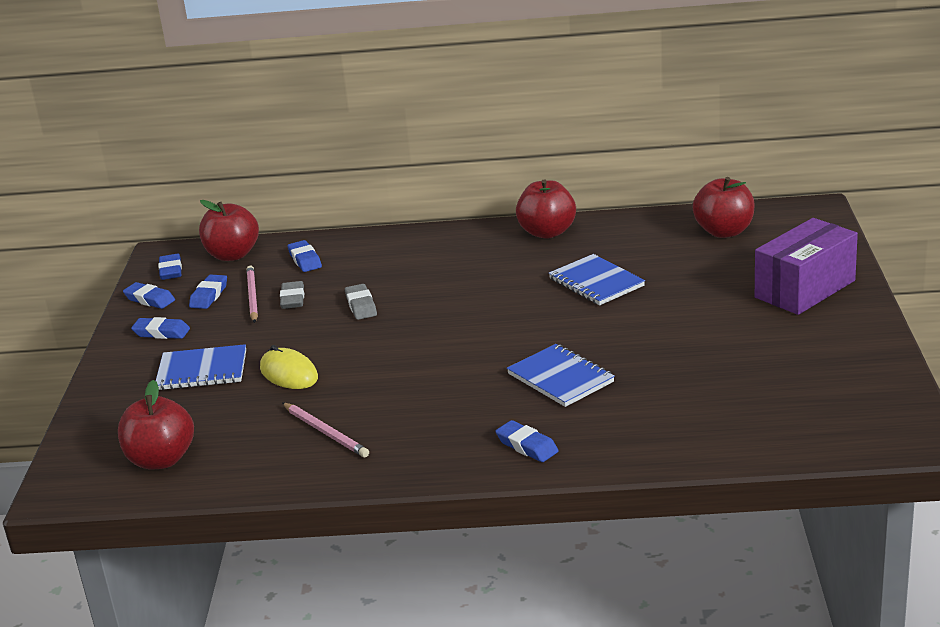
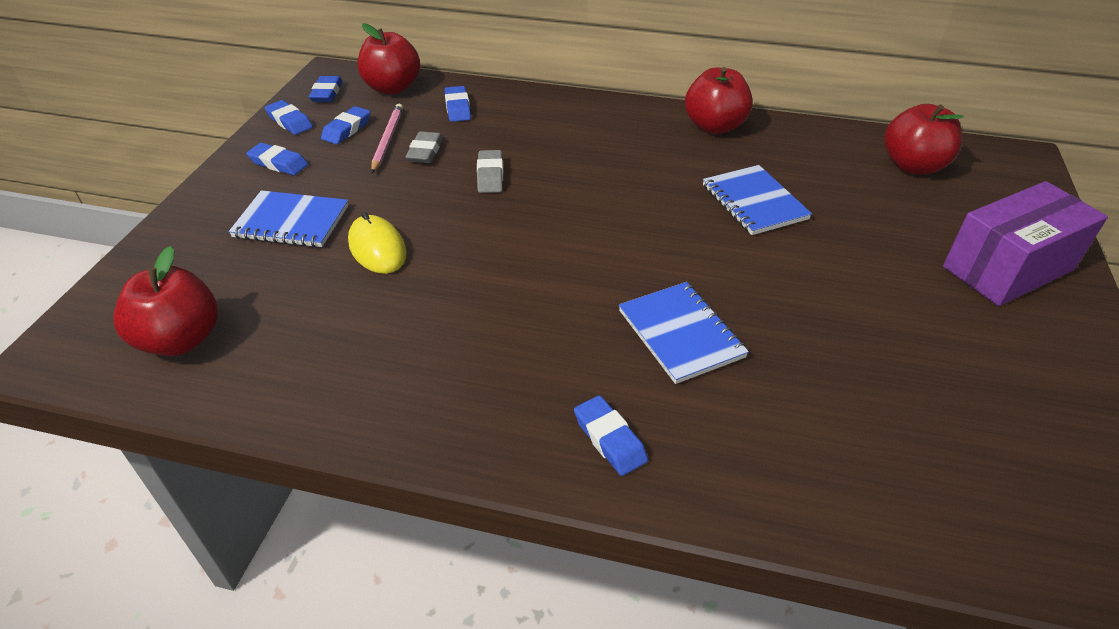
camera: 10 degrees right, 15 degrees up
pink pencil [282,403,369,458] -> none

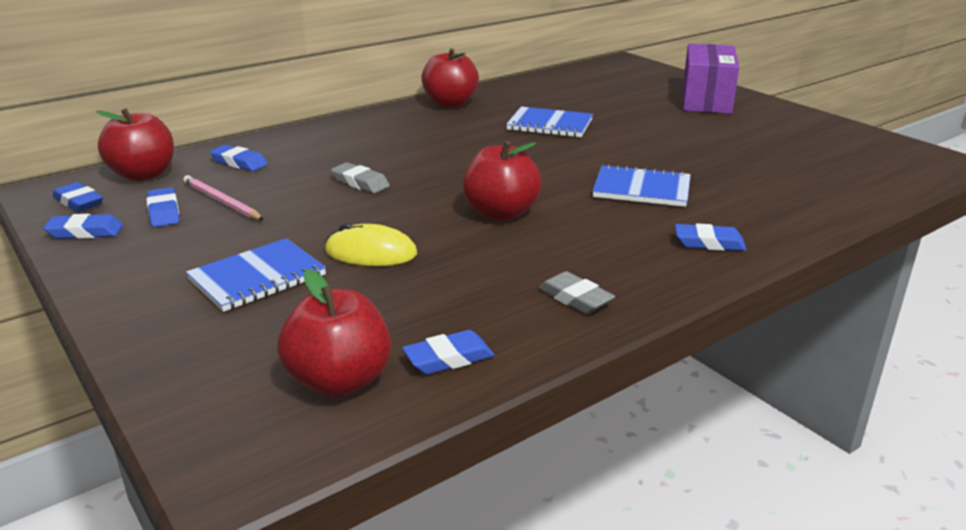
camera: 50 degrees left, 15 degrees down
blue eraser [246,143,308,175] -> blue eraser moved to [402,330,494,374]
grey eraser [405,131,443,163] -> grey eraser moved to [538,271,615,314]
red apple [884,104,964,174] -> red apple moved to [463,141,542,221]

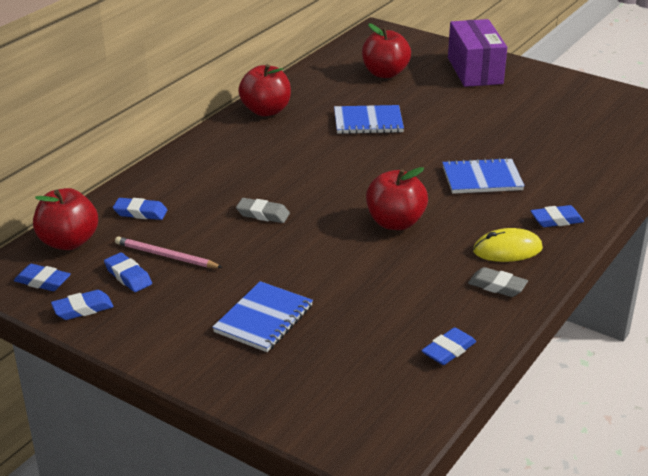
camera: 20 degrees left, 5 degrees up
red apple [277,269,391,398] -> red apple moved to [362,23,411,78]
yellow mouse [325,223,417,266] -> yellow mouse moved to [473,228,543,262]

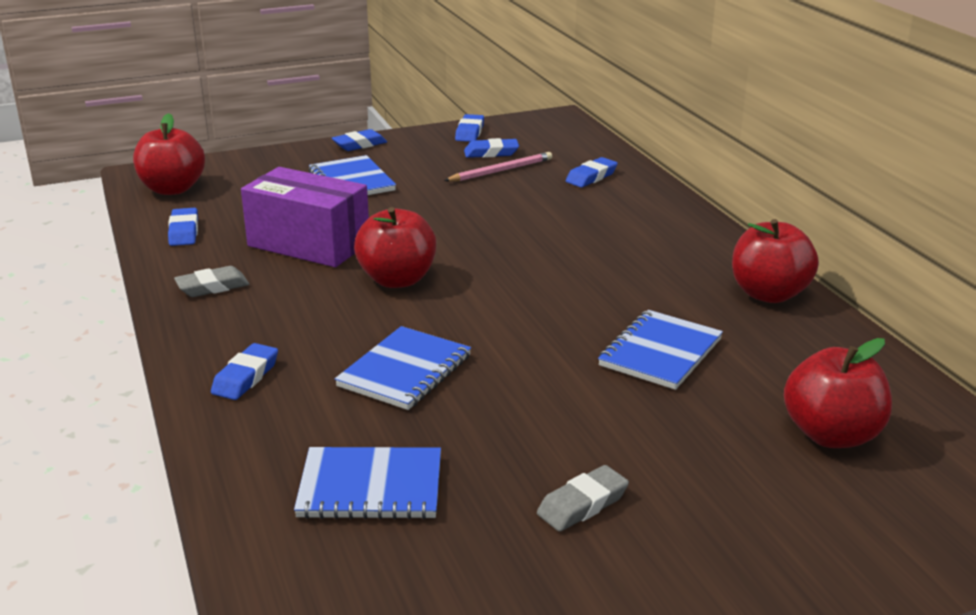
camera: 125 degrees right, 5 degrees down
blue eraser [14,264,71,291] -> blue eraser moved to [332,129,387,151]
red apple [33,188,98,250] -> red apple moved to [133,113,205,195]
grey eraser [236,198,290,223] -> grey eraser moved to [537,465,629,532]
purple box [448,19,507,87] -> purple box moved to [241,167,369,267]
yellow mouse [473,228,543,262] -> none
none -> blue notebook [294,447,441,519]

